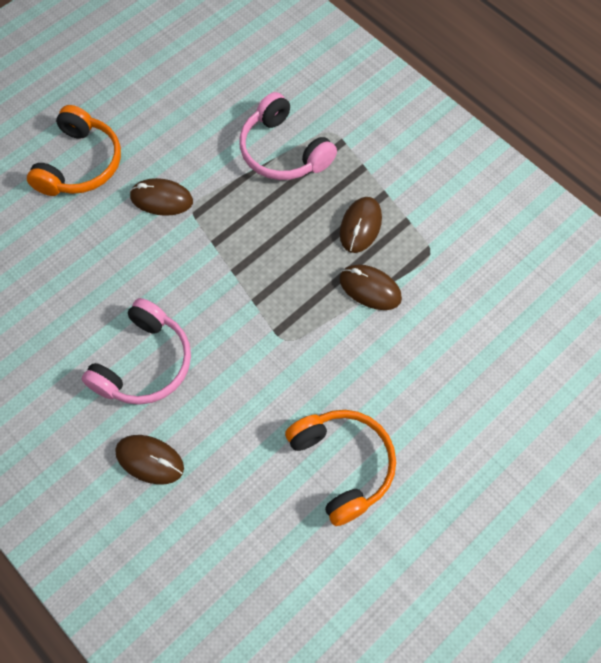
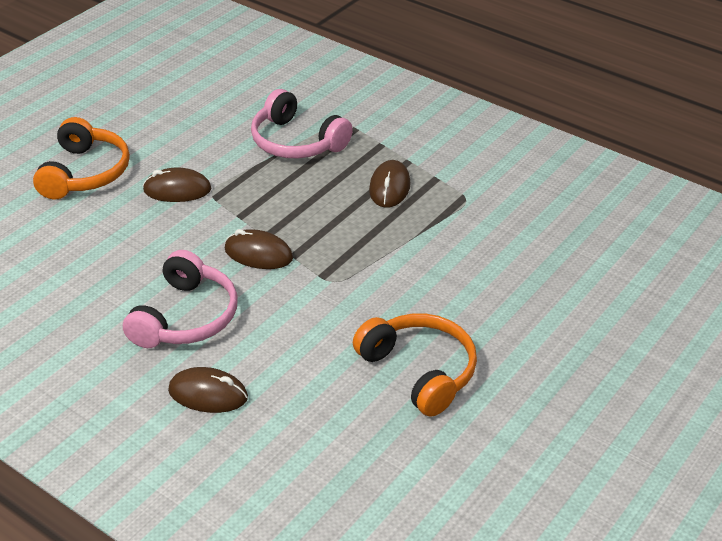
camera: 10 degrees left, 25 degrees down
brown mouse [339,265,402,310] -> brown mouse moved to [225,229,293,269]

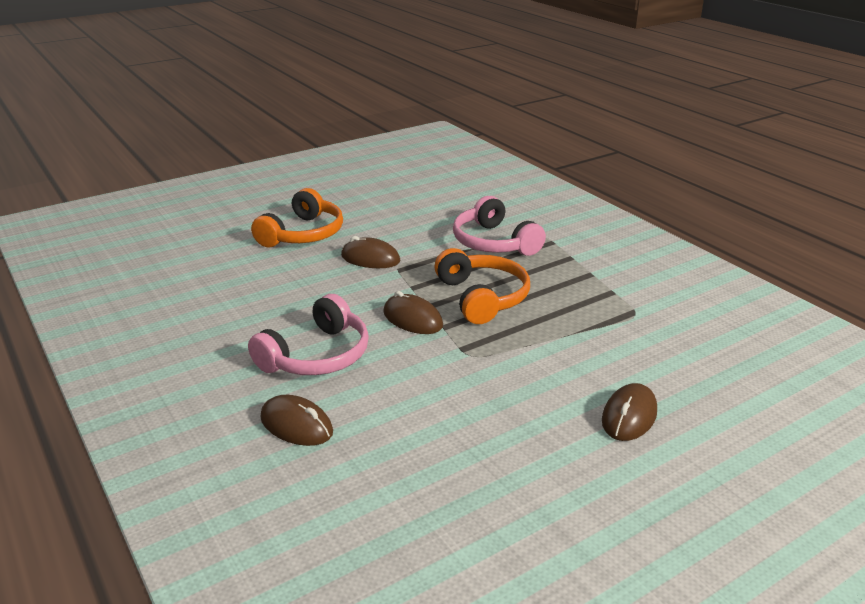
camera: 20 degrees right, 10 degrees down
orange headphones [353,314,477,417] -> orange headphones moved to [434,248,530,324]
brown mouse [369,160,411,208] -> brown mouse moved to [602,383,657,441]

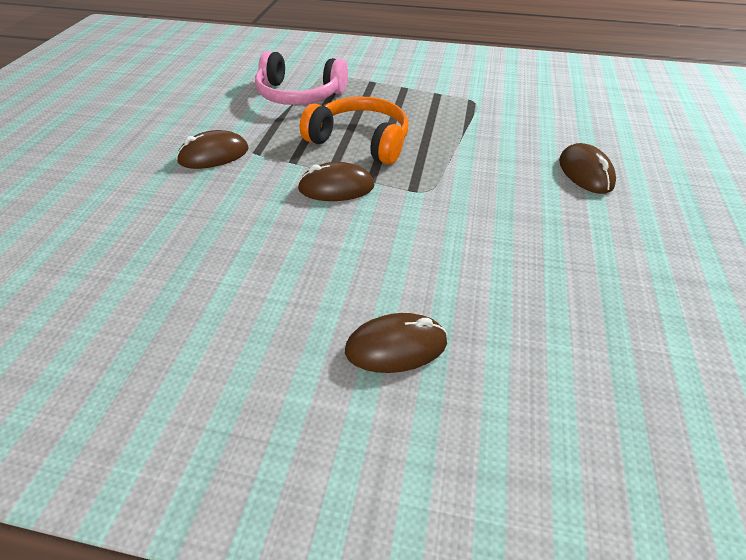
camera: 45 degrees left, 15 degrees up
pink headphones [248,294,369,375] -> none
orange headphones [251,188,343,247] -> none

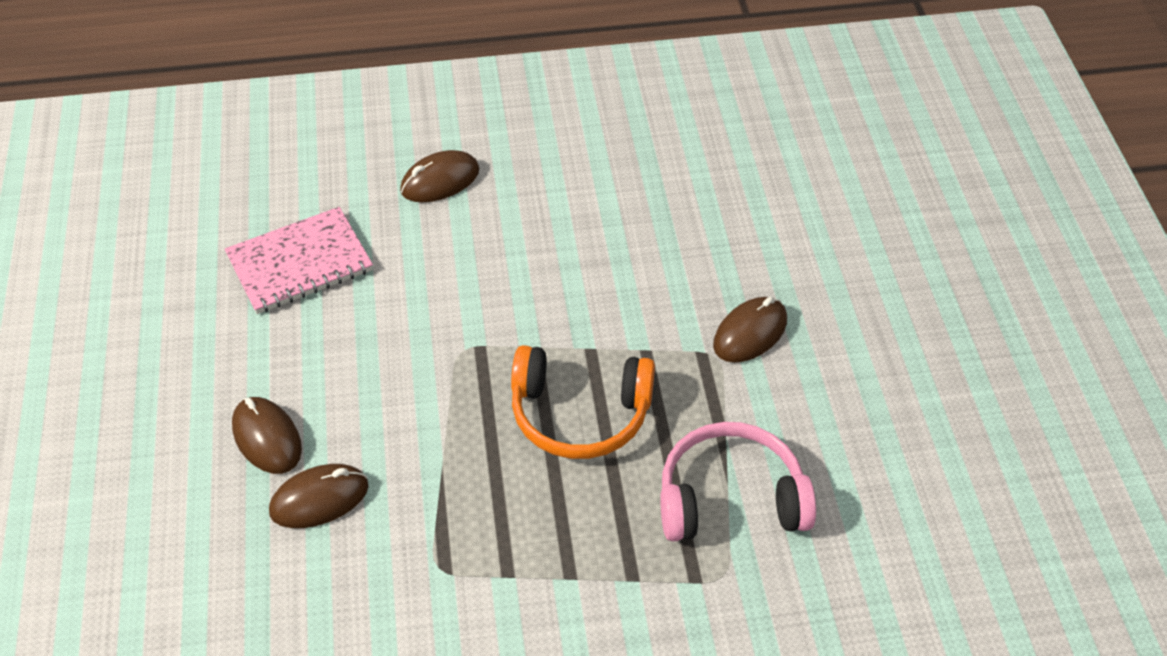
camera: 160 degrees right, 5 degrees up
brown mouse [297,162,375,201] -> brown mouse moved to [269,464,369,528]
none -> pink notebook [225,207,373,314]

